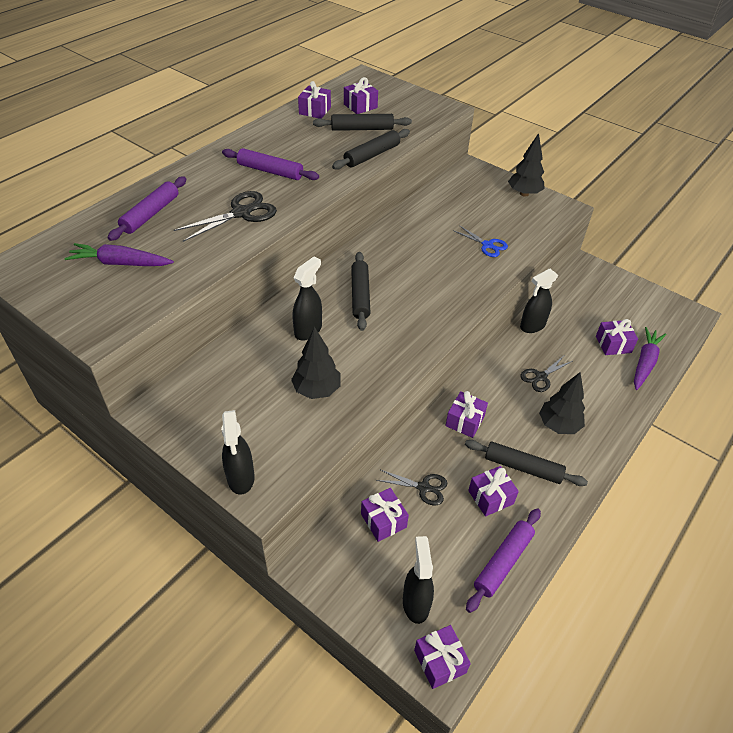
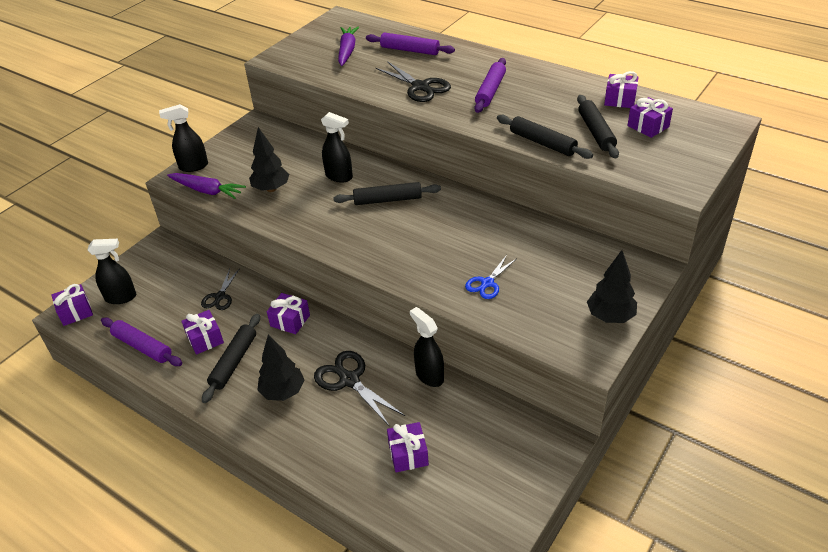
camera: 90 degrees right, 5 degrees down
purple gift [361,488,409,542] -> none
black scissors [520,356,572,392] -> black scissors [314,351,405,427], size x1.58
purple carrot [634,327,666,390] -> purple carrot moved to [167,173,246,199]

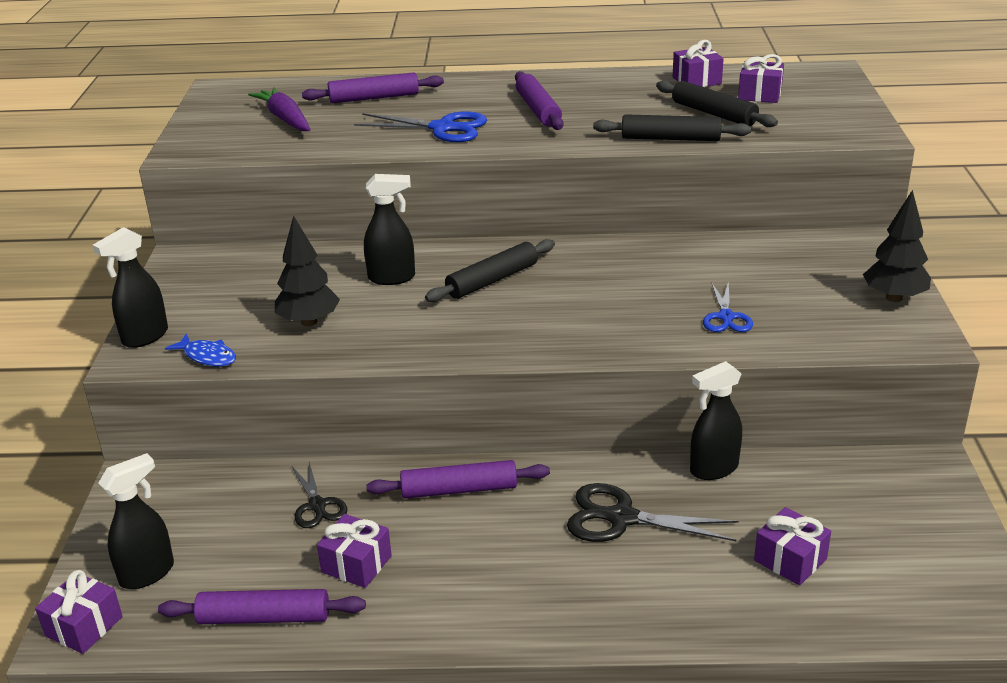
camera: 35 degrees left, 10 degrees down
purple carrot [167,173,246,199] -> blue fish [165,334,236,366]
black rolling pin [202,314,260,403] -> none
black tree [257,335,305,401] -> none
purple gift [267,293,310,334] -> purple rolling pin [366,460,550,499]
black scissors [375,61,451,102] -> blue scissors [354,111,487,142]
black spray bottle [410,307,444,387] -> black spray bottle turned 45 degrees counterclockwise [690,361,742,480]

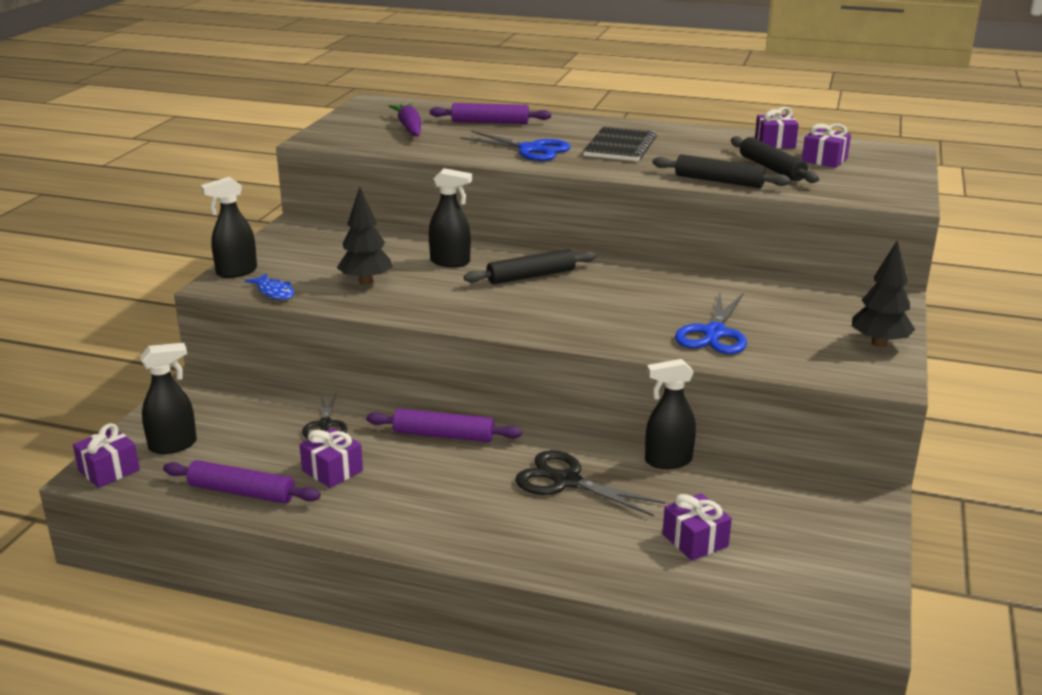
camera: 15 degrees right, 5 degrees down
purple rolling pin [515,71,564,130] -> black notebook [583,126,657,161]
blue scissors [703,281,753,332] -> blue scissors [675,293,747,354], size x1.58

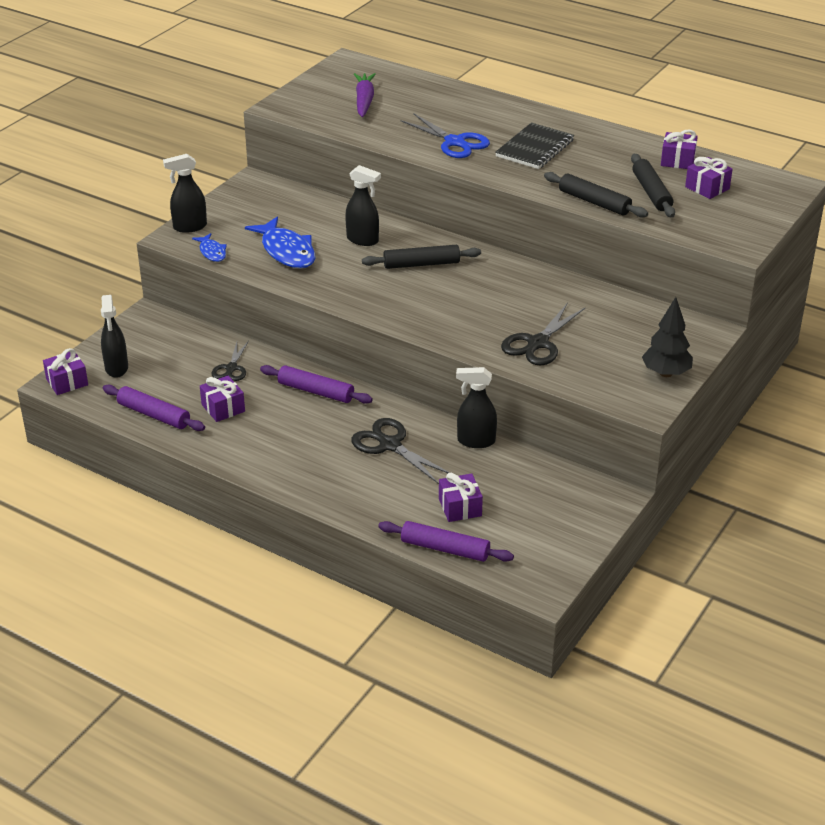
camera: 15 degrees right, 10 degrees up
black spray bottle [140,343,197,454] -> black spray bottle turned 90 degrees clockwise [101,295,128,378]
black tree [337,187,393,285] -> blue fish [245,217,315,268]
purple rolling pin [430,103,551,124] -> purple rolling pin moved to [378,521,514,562]
blue scissors [675,293,747,354] -> black scissors [501,303,585,366]

